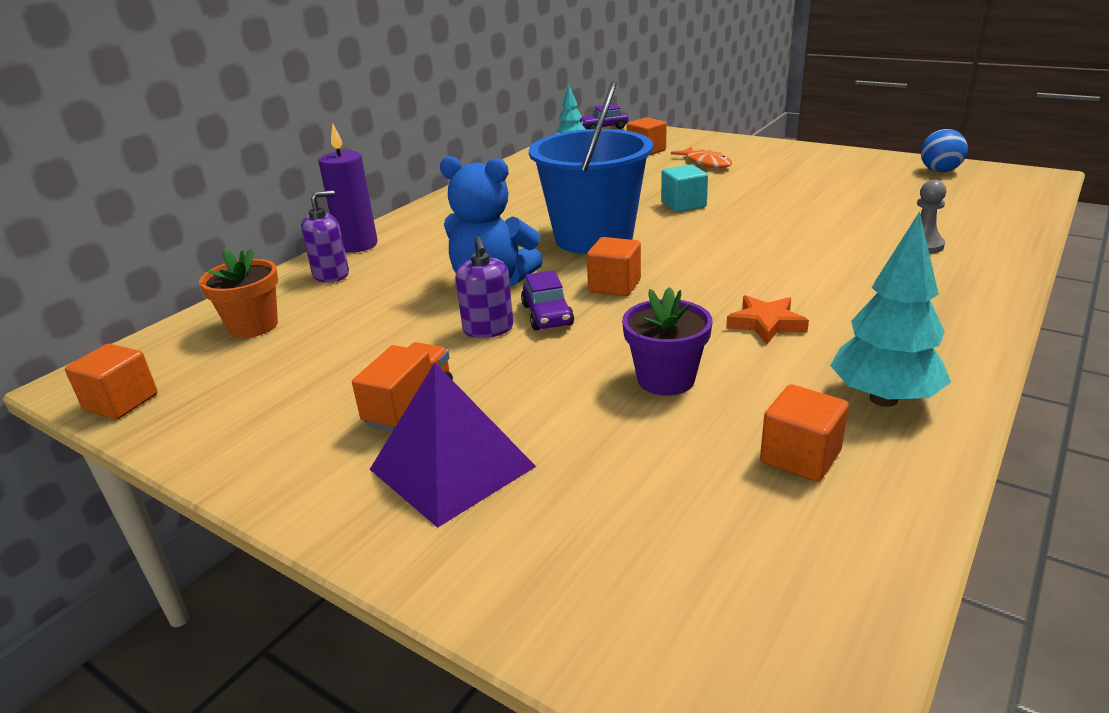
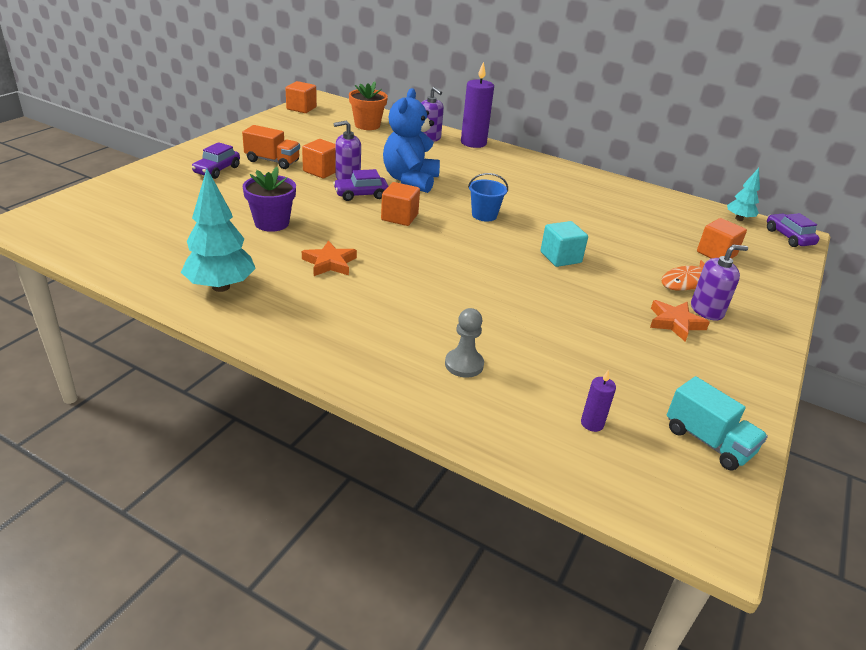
camera: 80 degrees right, 5 degrees up
purple pyramid [370,363,536,528] -> purple car [192,142,240,179]
blue bucket [529,80,653,254] -> blue bucket [468,173,508,222], size x0.42
orange cube [760,384,849,482] -> orange cube moved to [302,139,336,178]
blue ball [921,129,968,173] -> turquoise truck [667,376,768,471]
none -> purple candle [581,370,616,432]
none -> orange star [650,300,710,342]
none -> purple soap dispenser [691,245,748,321]

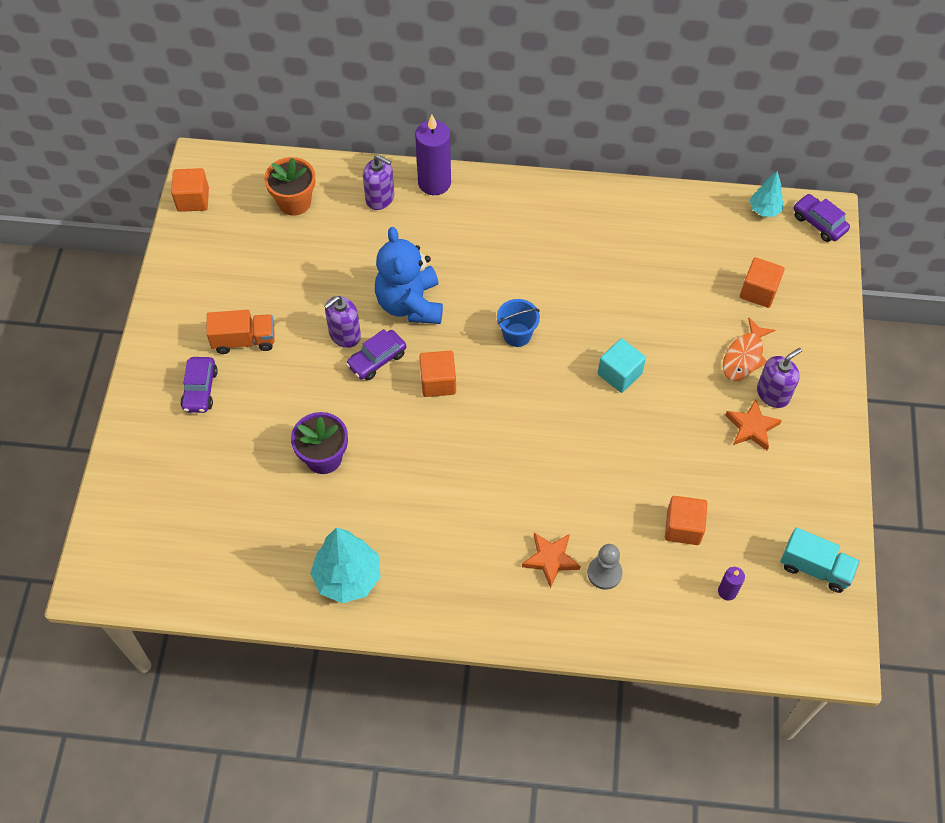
camera: 20 degrees left, 25 degrees up
orange cube [302,139,336,178] -> orange cube moved to [665,496,707,545]
orange star [302,240,357,276] -> orange star moved to [522,533,581,588]

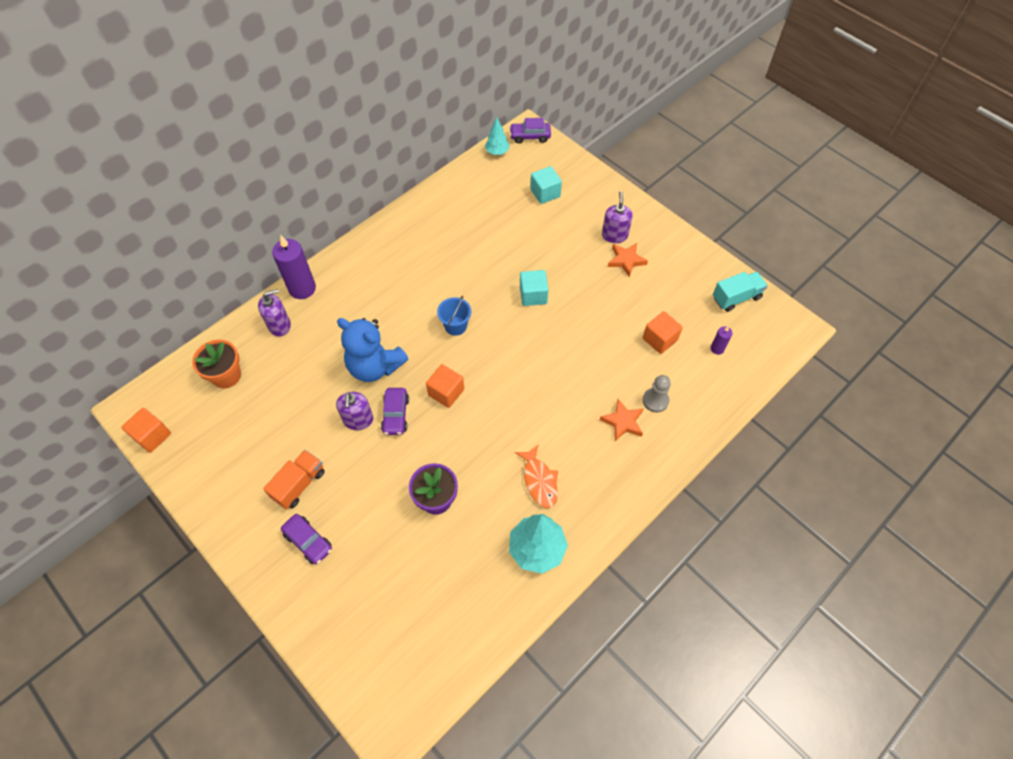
camera: 50 degrees left, 0 degrees up
orange fish [723,318,775,381] -> orange fish moved to [515,444,558,508]
orange cube [740,257,785,308] -> turquoise cube [530,166,562,204]

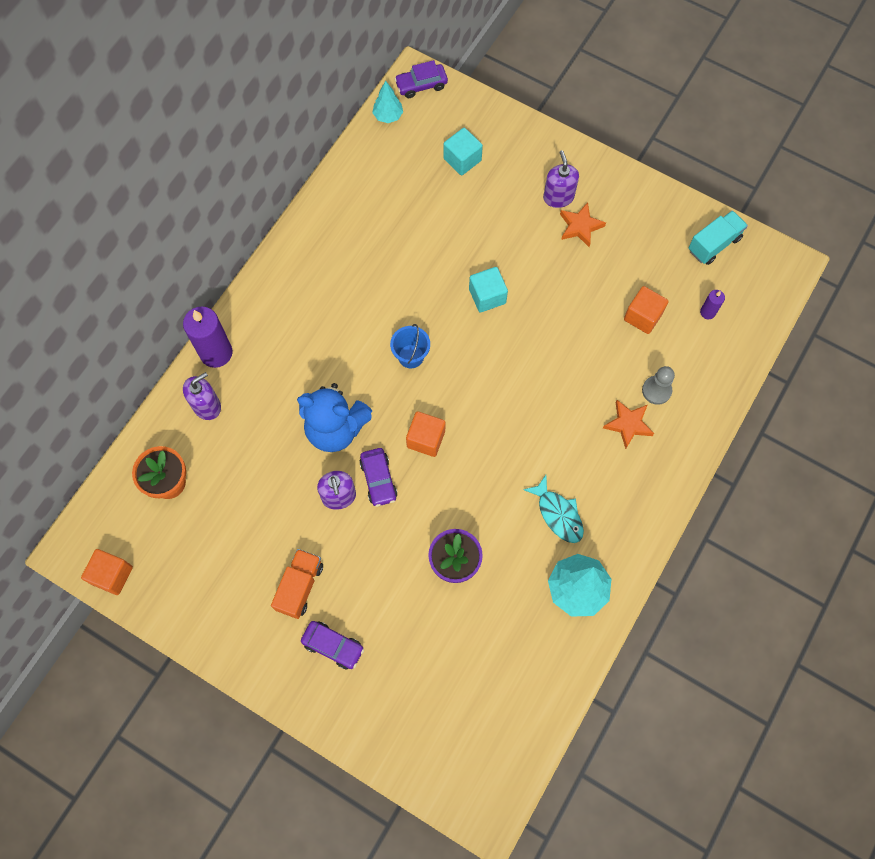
camera: 15 degrees left, 10 degrees up
orange fish [515,444,558,508] -> turquoise fish [523,475,584,543]

